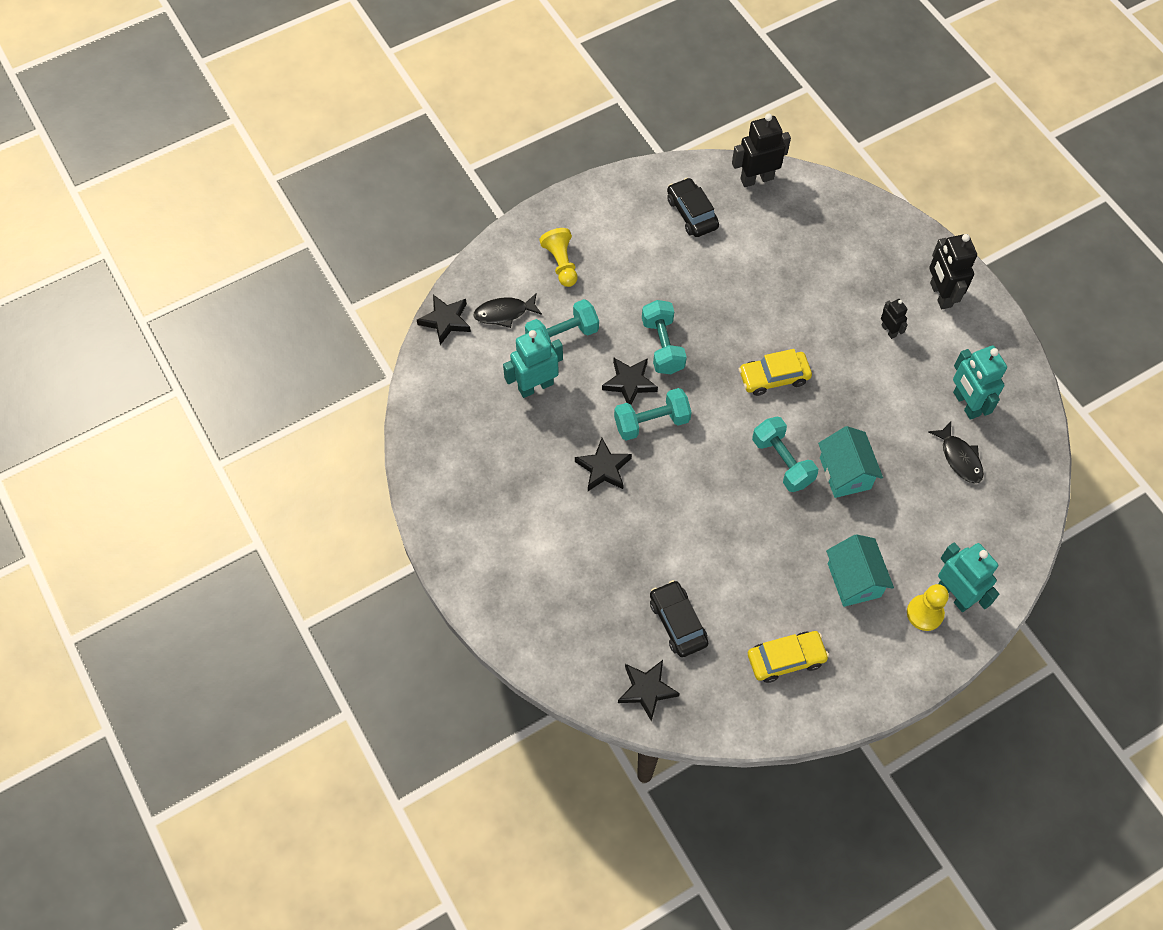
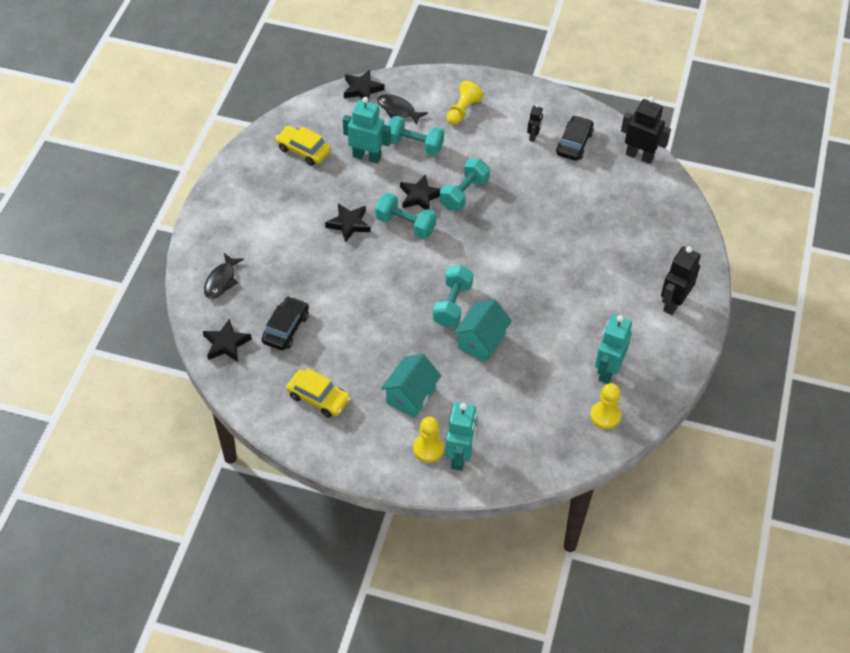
camera: 45 degrees right, 10 degrees down
yellow car [739,349,812,396] -> yellow car moved to [276,126,331,166]
black robot [881,299,908,339] -> black robot moved to [527,104,543,142]
black fish [928,421,984,484] -> black fish moved to [204,253,244,299]
none -> yellow pawn [590,383,621,429]

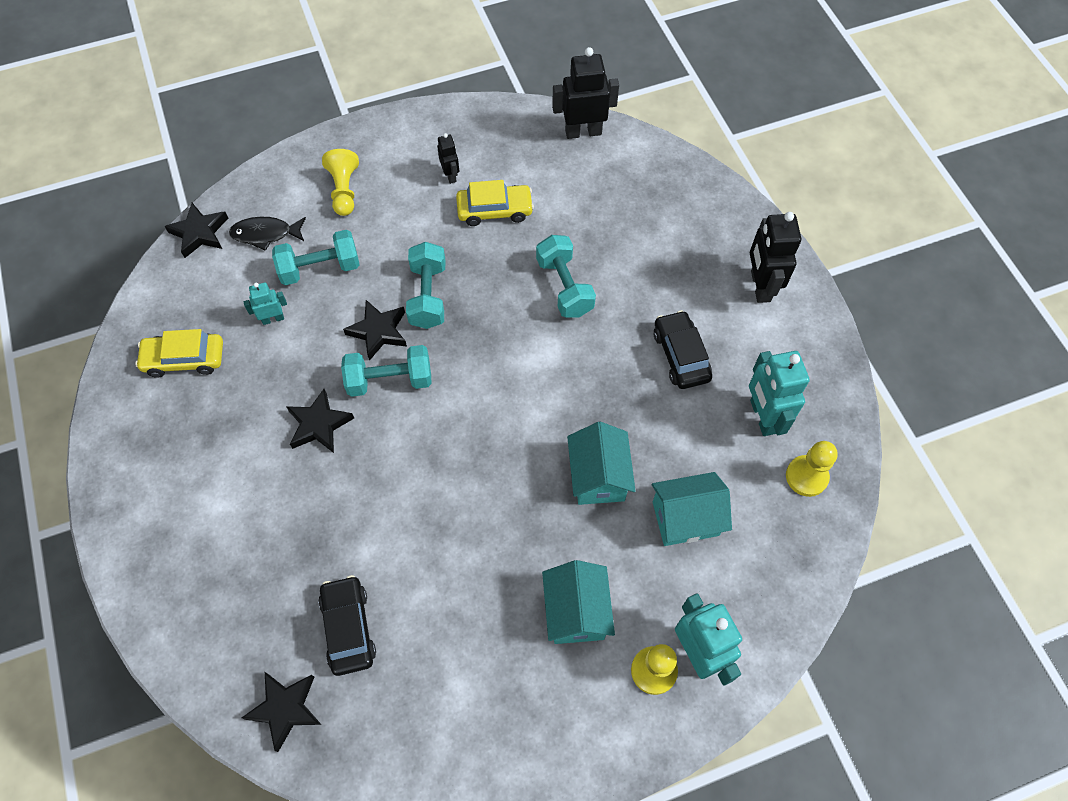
camera: 35 degrees left, 10 degrees up
black fish [204,253,244,299] -> none
yellow car [286,368,350,418] -> yellow car moved to [456,180,534,226]
turquoise robot [343,97,391,164] -> turquoise robot [244,282,287,325], size x0.54
turquoise dumbbell [433,265,473,327] -> turquoise dumbbell moved to [536,235,596,317]
black car [556,115,594,161] -> black car moved to [654,310,712,389]
none -> turquoise house [652,472,732,546]

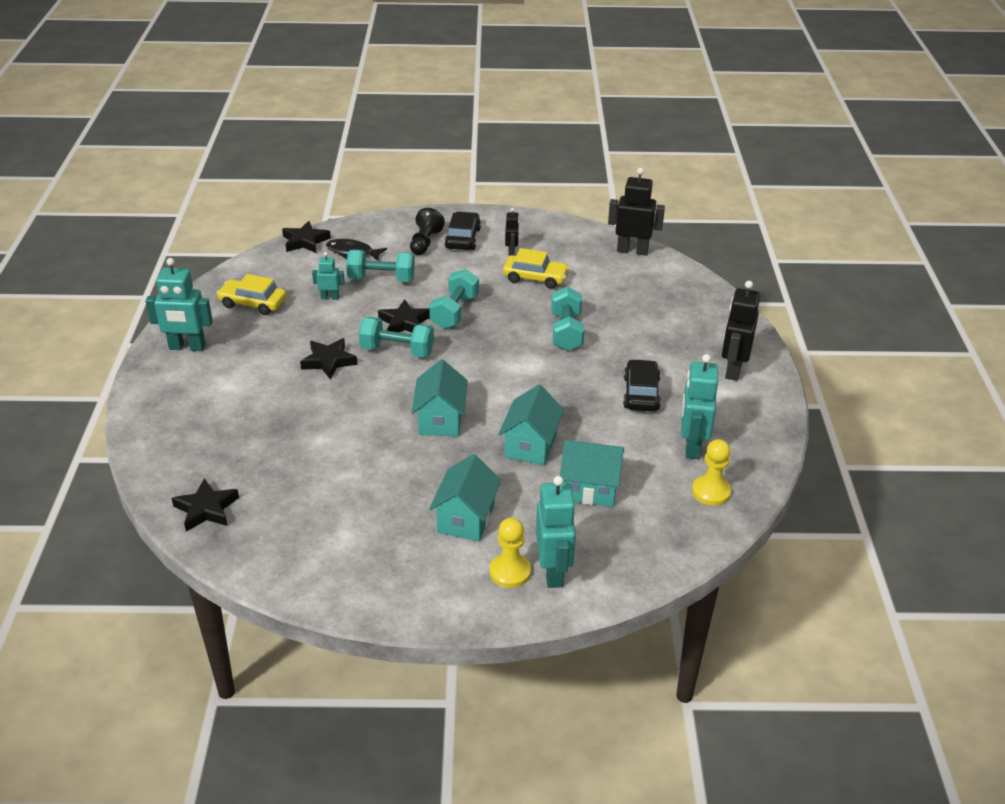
camera: 20 degrees right, 25 degrees down
black car [318,575,376,676] -> black car moved to [445,212,481,250]
yellow pawn [322,149,359,216] -> black pawn [410,208,445,255]
none -> turquoise robot [145,258,213,351]
none -> turquoise house [412,360,468,436]

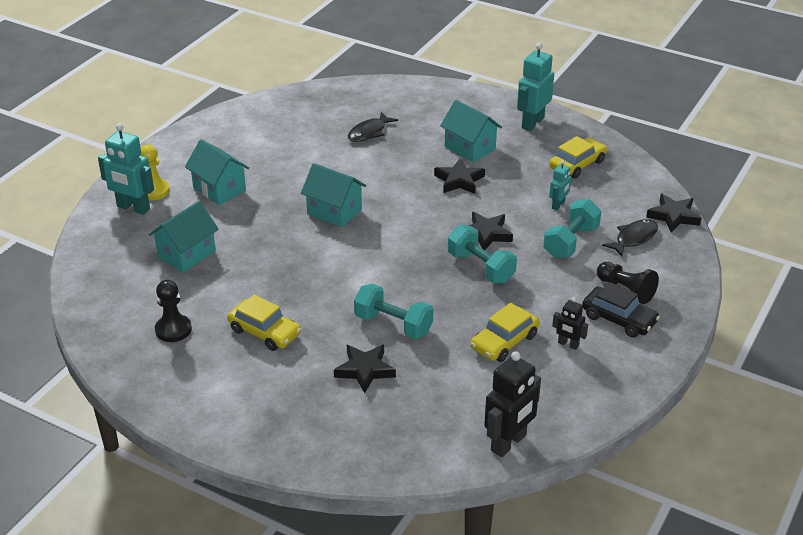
camera: 120 degrees right, 0 degrees up
black star [171,478,239,532] -> black star moved to [334,345,396,393]
turquoise dumbbell [358,317,434,357] -> none
turquoise house [499,385,564,465] -> turquoise house moved to [440,100,502,162]
black car [623,359,661,411] -> yellow car [227,295,301,351]
turquoise robot [681,354,718,459] -> black pawn [155,280,192,342]
yellow pawn [692,439,731,506] -> none
black robot [722,281,761,381] -> none
none -> black fish [348,112,398,142]

